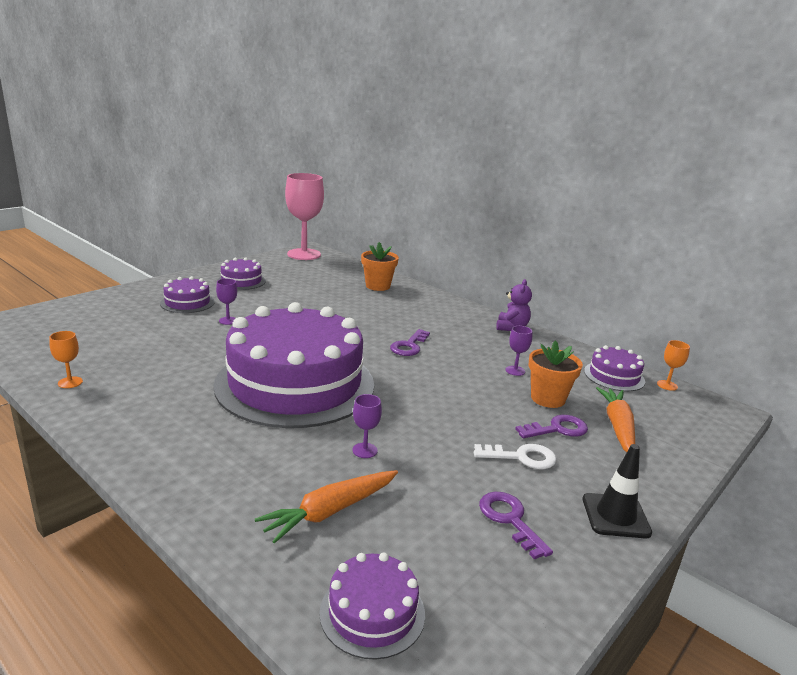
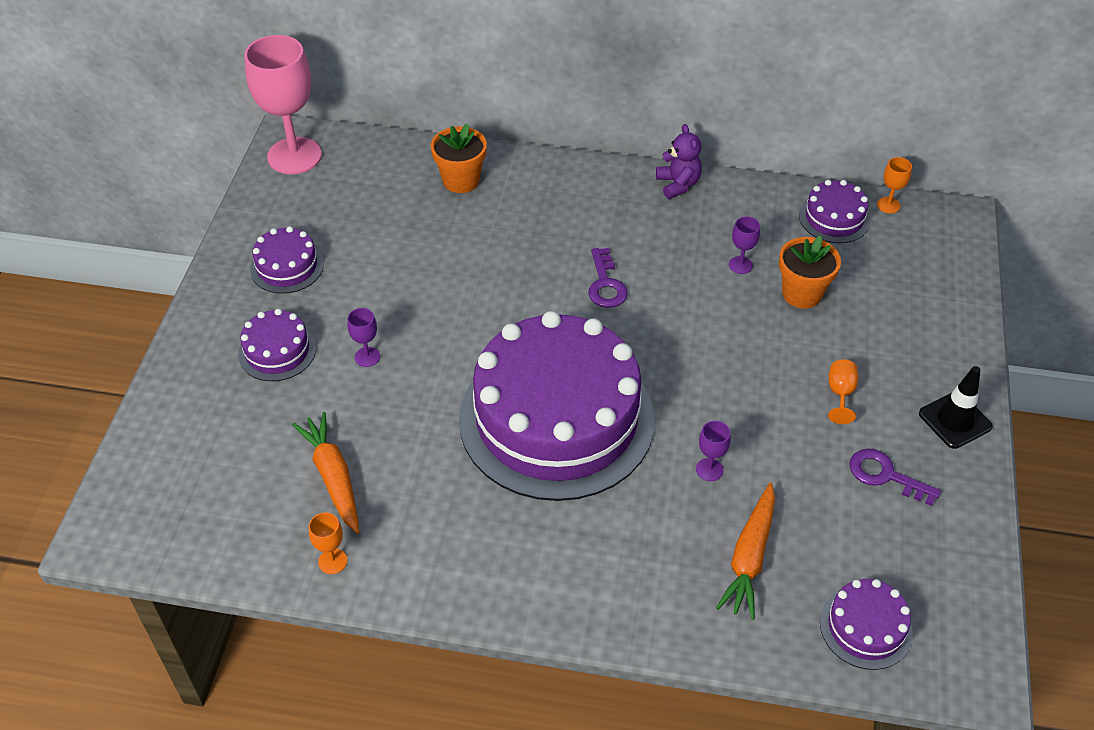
camera: 30 degrees left, 25 degrees up
white key [474,444,556,469] -> orange goblet [828,360,858,424]
purple key [515,415,588,438] -> none
orange carrot [596,387,635,453] -> orange carrot moved to [292,412,359,534]

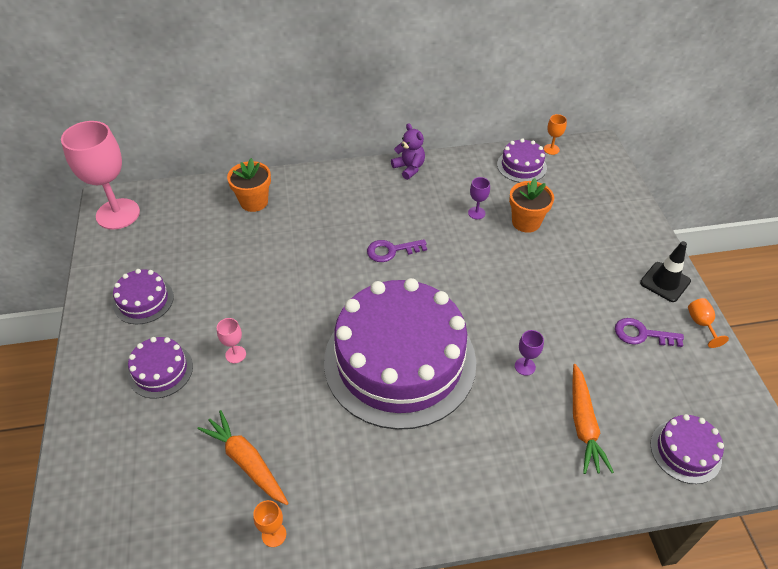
camera: 20 degrees left, 0 degrees up
purple goblet [347,308,380,367] -> pink goblet [217,318,246,363]
purple key [588,248,628,308] -> purple key turned 105 degrees clockwise [367,239,427,262]
orange goblet [828,360,858,424] -> orange goblet moved to [688,298,729,348]

